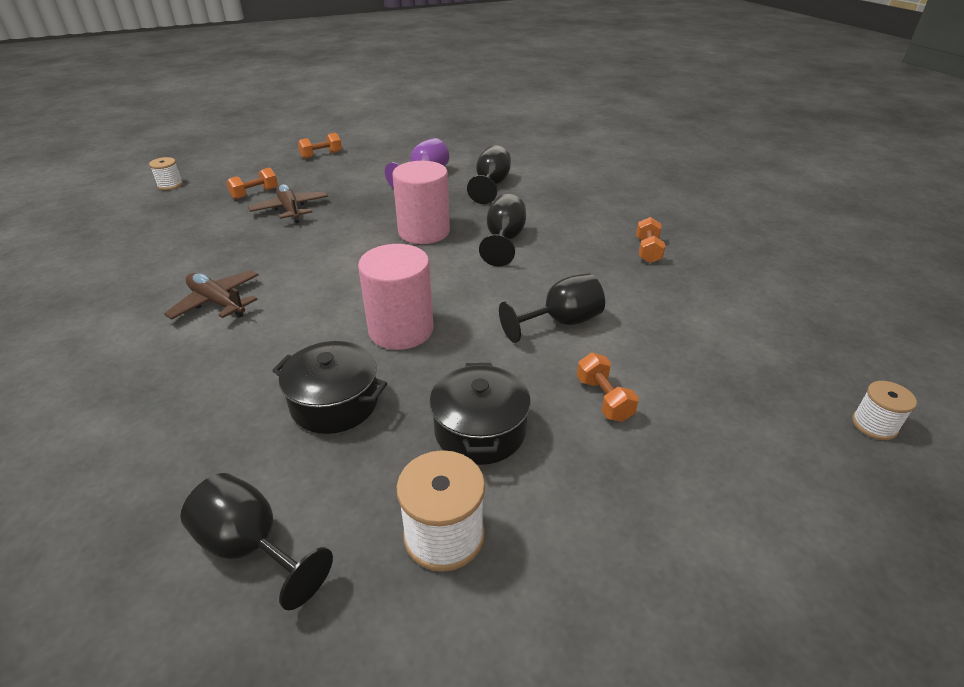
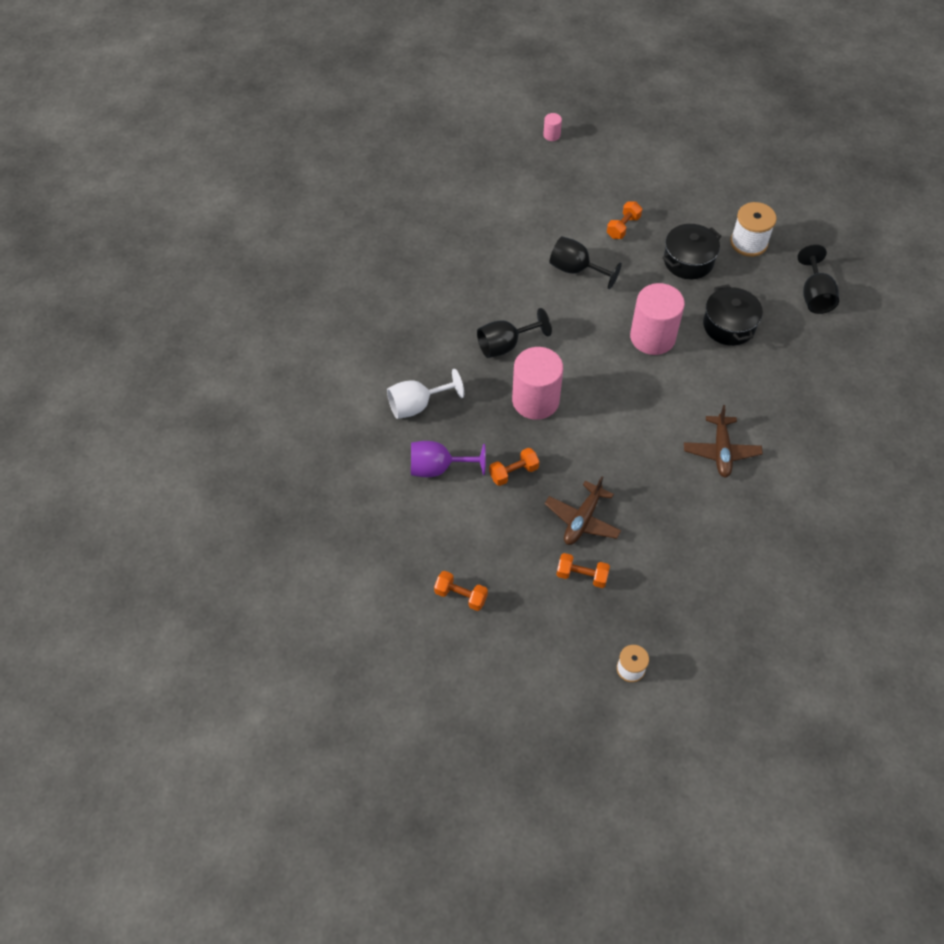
camera: 125 degrees left, 20 degrees up
black goblet [467,145,511,204] -> white goblet [387,369,464,419]
orange dumbbell [636,217,665,263] -> orange dumbbell moved to [489,448,539,486]
white spool [852,381,917,440] -> pink cylinder [543,113,562,141]

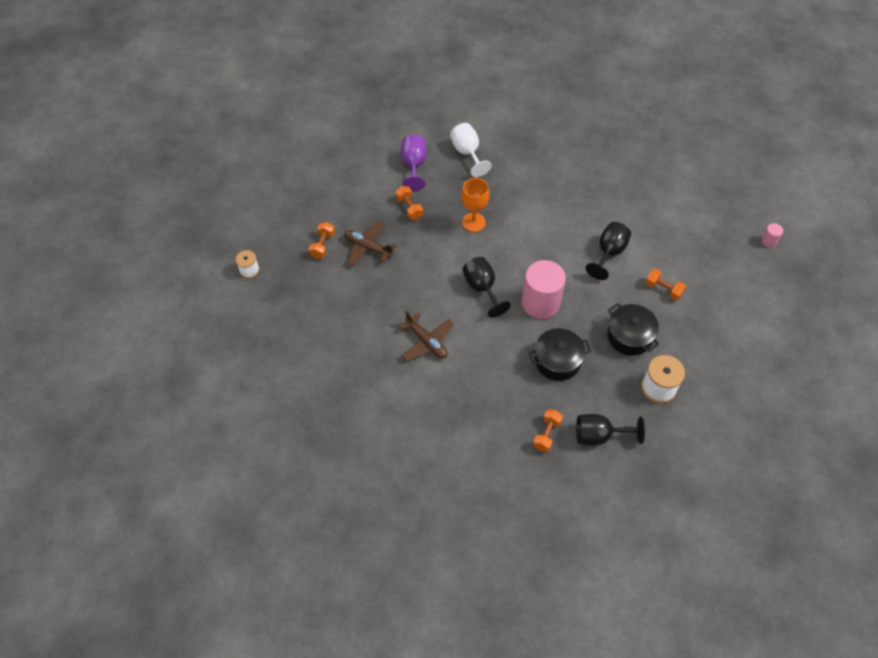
camera: 90 degrees right, 0 degrees up
orange dumbbell [434,571,488,611] -> orange dumbbell moved to [533,409,563,452]
black goblet [477,308,552,358] -> black goblet moved to [463,257,511,317]
pink cylinder [512,347,563,420] -> orange goblet [461,178,489,232]
brown plane [684,405,763,478] -> brown plane turned 135 degrees counterclockwise [399,311,454,361]

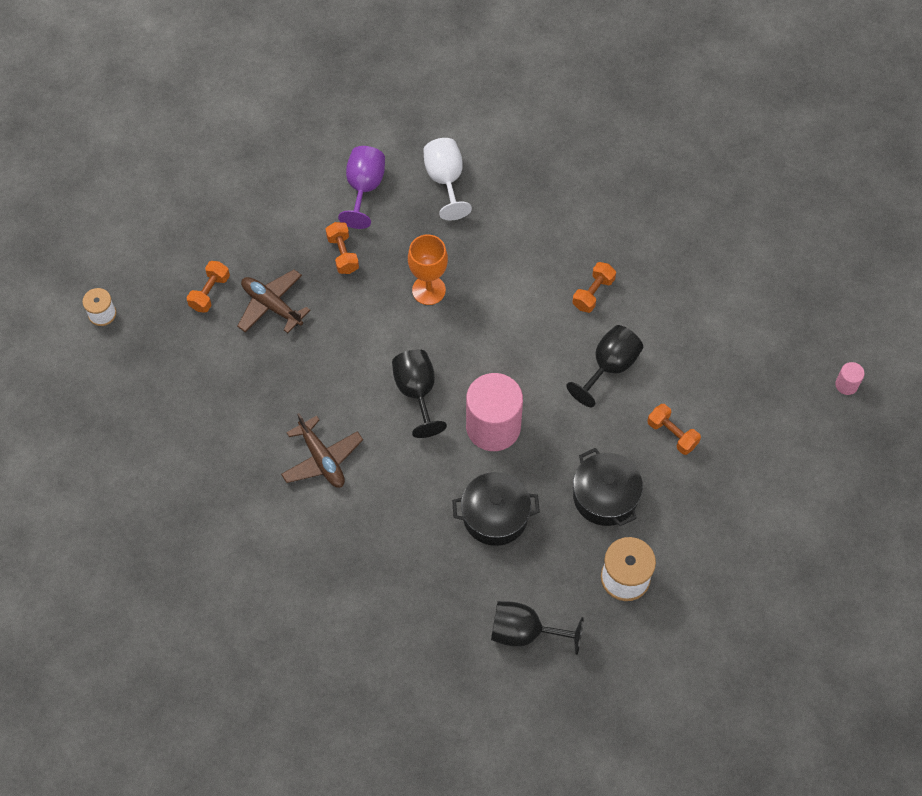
camera: 10 degrees right, 5 degrees up
orange dumbbell [533,409,563,452] -> orange dumbbell moved to [572,262,616,313]

